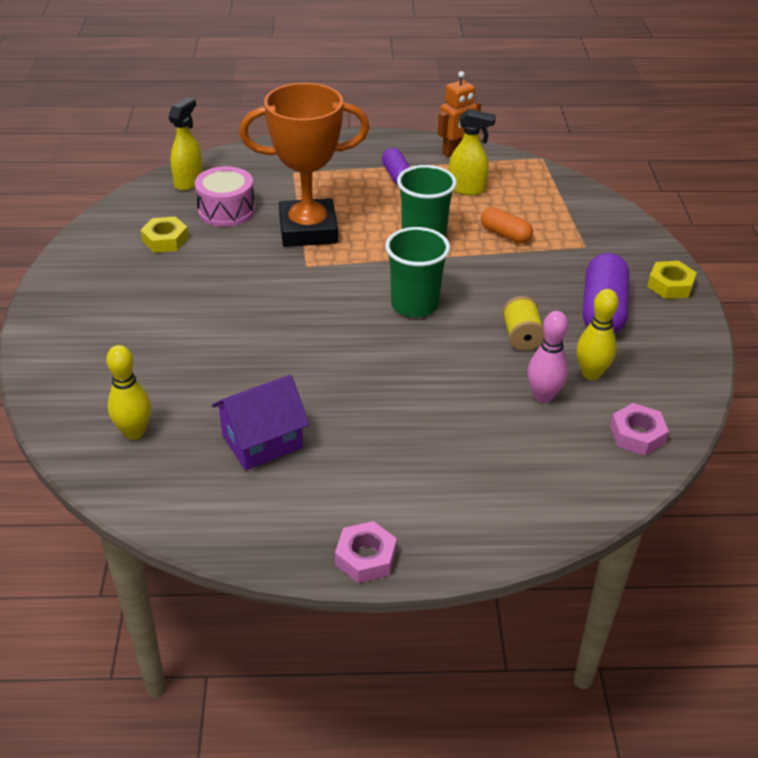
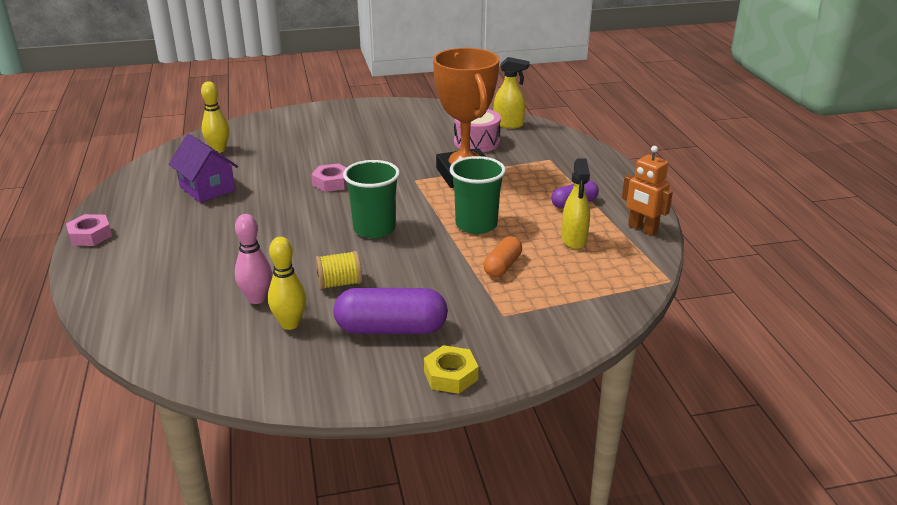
camera: 80 degrees right, 10 degrees down
yellow nut [140,216,189,253] -> none
pink nut [610,403,669,455] -> pink nut moved to [311,163,347,192]

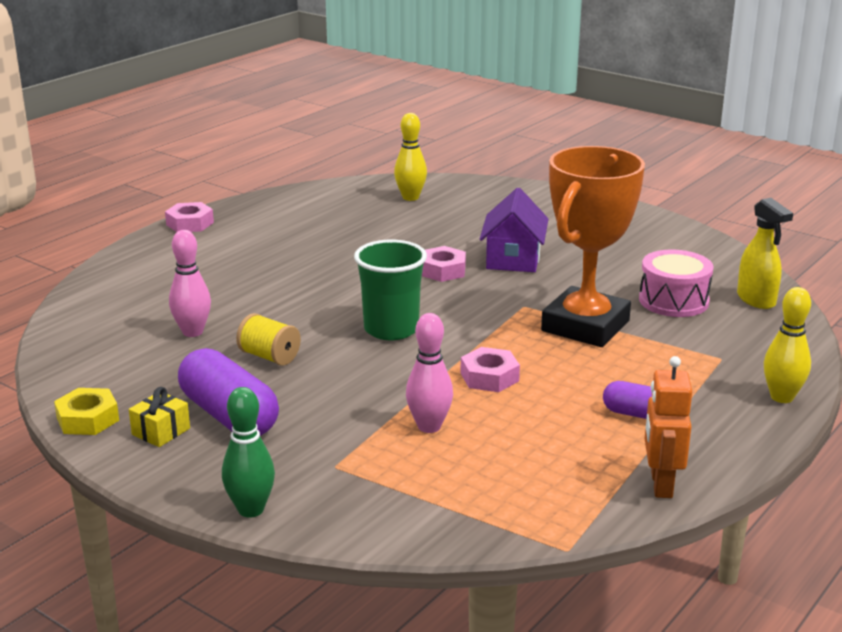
camera: 50 degrees right, 5 degrees down
purple house [169,134,238,203] -> purple house moved to [479,188,548,272]
yellow bowling pin [268,237,306,330] -> yellow bowling pin moved to [764,287,811,403]
yellow nut [424,345,478,394] -> yellow nut moved to [54,388,119,435]
green cup [450,156,506,234] -> pink nut [460,347,520,392]
orange capsule [483,236,522,277] -> pink bowling pin [406,313,453,433]
yellow spray bottle [561,158,590,249] -> none
none -> yellow gift [129,387,190,447]
none -> green bowling pin [222,387,275,518]

